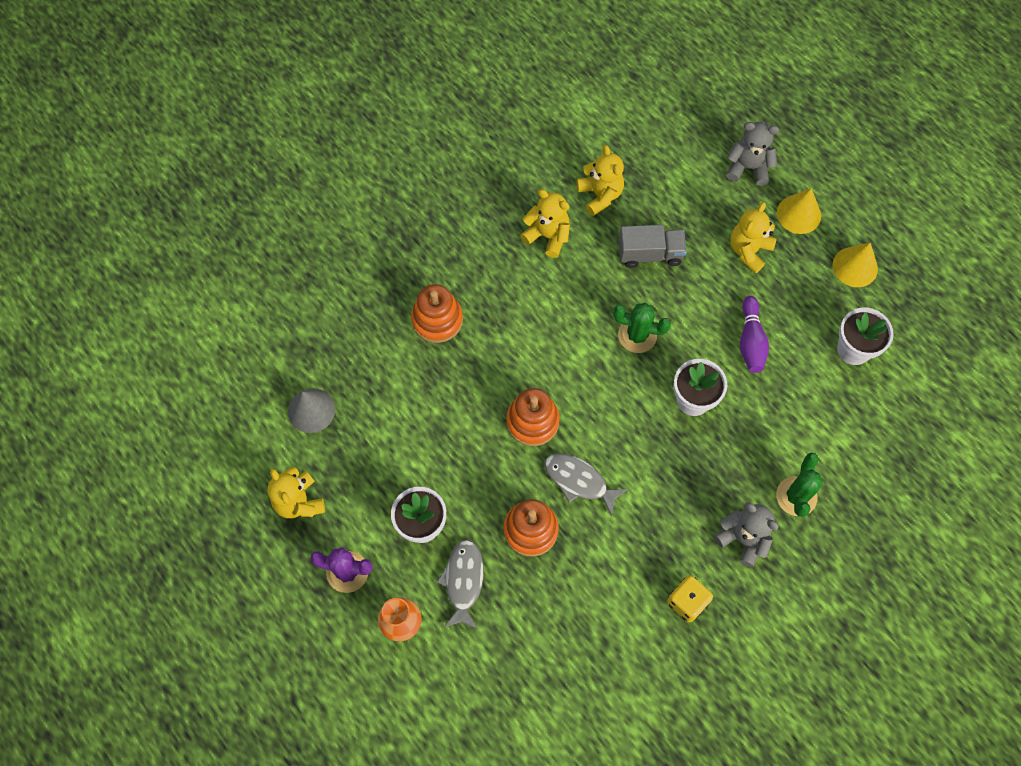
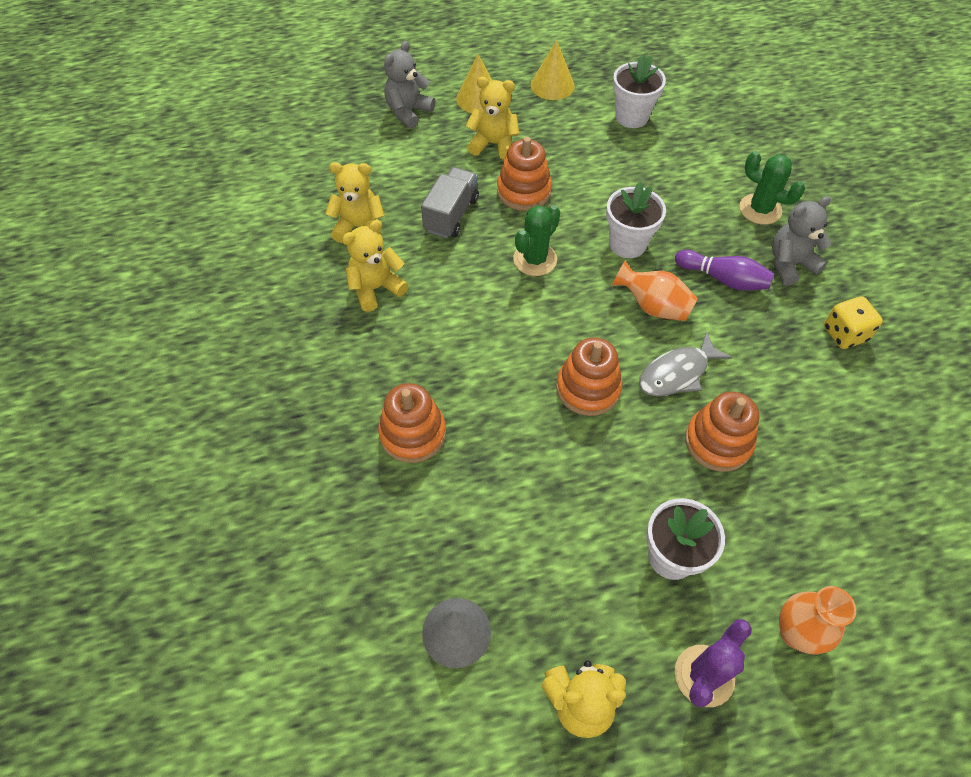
camera: 65 degrees left, 10 degrees down
grey fish [437,540,484,629] -> none
yellow teddy bear [730,202,777,274] -> yellow teddy bear turned 135 degrees clockwise [466,77,519,160]
purple bowling pin [740,296,769,373] -> purple bowling pin moved to [675,250,774,291]
none -> orange stacking toy [497,137,552,211]
none -> orange vase [612,260,698,321]

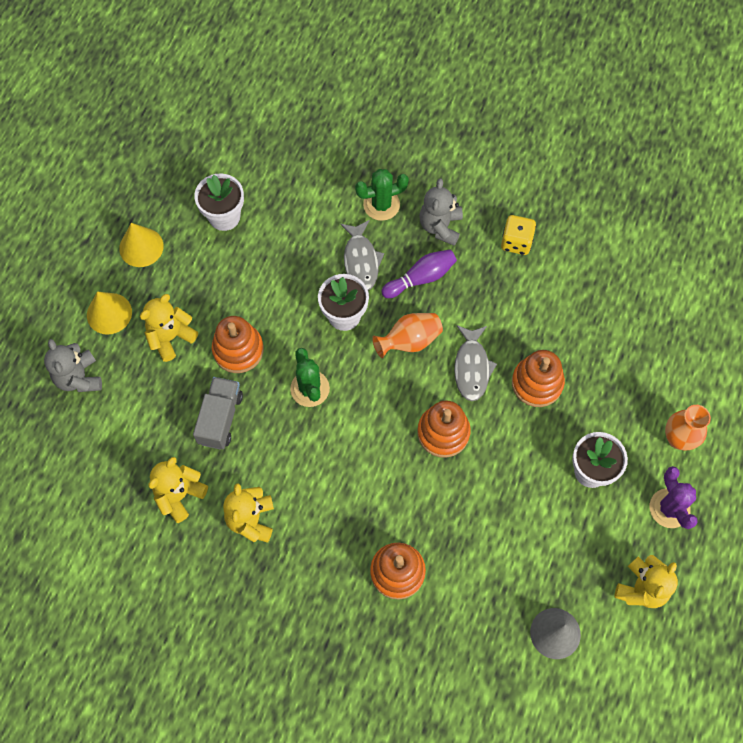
camera: 55 degrees left, 10 degrees up
grey truck [421,167,479,238] -> grey truck turned 45 degrees clockwise [193,377,243,449]
none -> grey fish [340,220,384,290]

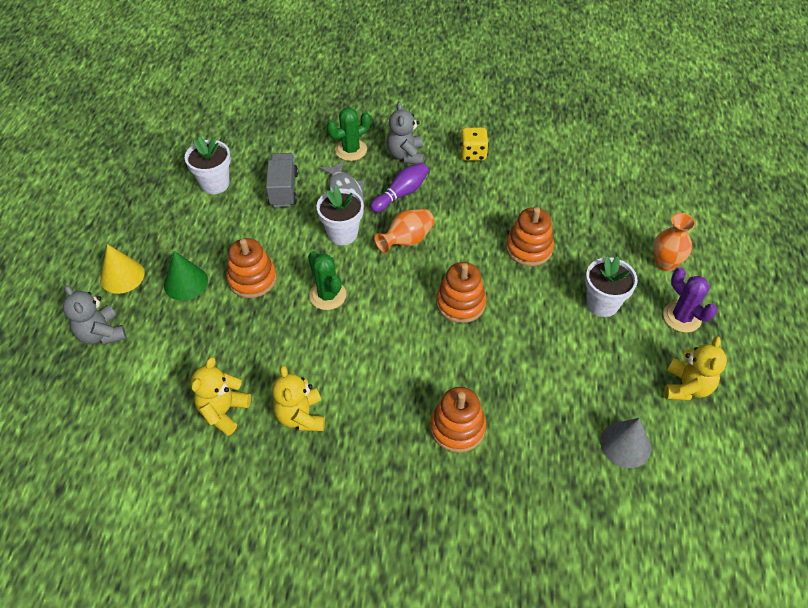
camera: 15 degrees left, 15 degrees down
yellow cone [119,223,164,267] -> none
yellow teddy bear [140,294,198,362] -> green cone [164,251,208,301]
grey truck [193,377,243,449] -> grey truck moved to [266,153,298,207]
grey fish [454,325,497,401] -> none

